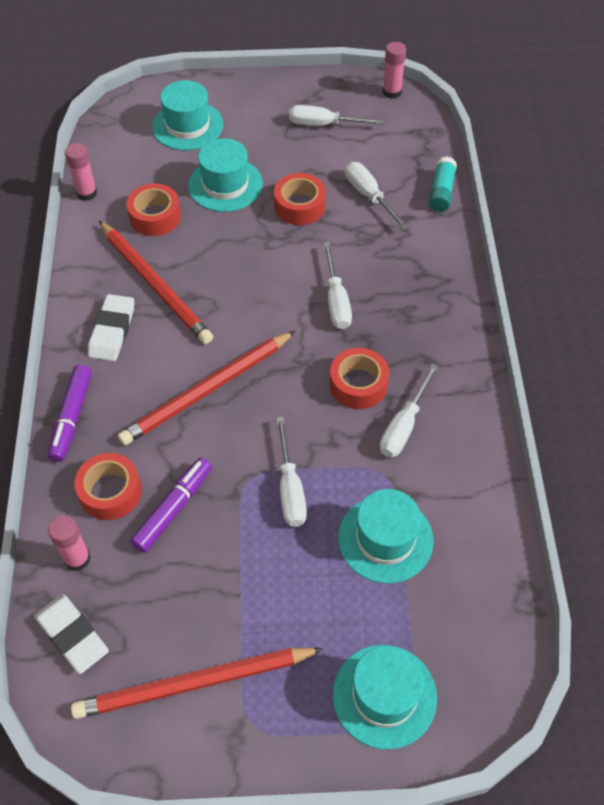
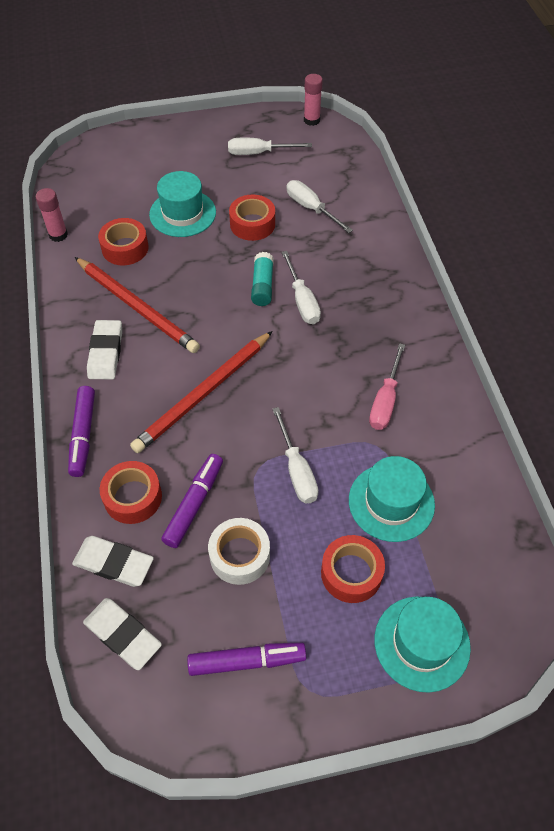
camera: 10 degrees left, 0 degrees up
pink glue stick [48,515,91,571] -> white eraser [72,536,154,587]
red pencil [71,647,324,719] -> purple marker [187,642,306,676]
turquoise hat [152,80,223,150] -> none
red tape [330,348,389,409] -> red tape moved to [321,535,385,603]
white screwdriver [380,364,438,457] -> pink screwdriver [369,343,405,430]
turquoise glue stick [429,156,457,212] -> turquoise glue stick moved to [251,252,274,306]
none -> white tape [208,518,270,585]

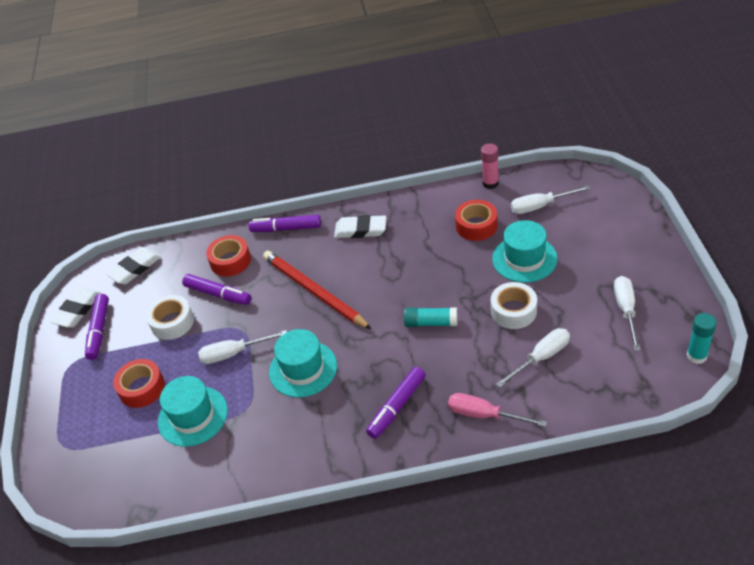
camera: 100 degrees right, 10 degrees down
white eraser [72,536,154,587] -> white eraser moved to [50,288,101,328]
red pencil [75,257,200,353] -> none
red tape [229,194,275,241] -> white tape [491,282,537,329]
white screwdriver [281,251,321,324] -> white screwdriver moved to [511,185,590,214]
pink glue stick [304,74,323,126] -> turquoise glue stick [687,313,717,364]
pink screwdriver [369,343,405,430] -> pink screwdriver moved to [448,393,547,427]
turquoise hat [374,597,471,693] -> turquoise hat moved to [269,329,337,397]
none -> purple marker [366,367,426,439]

